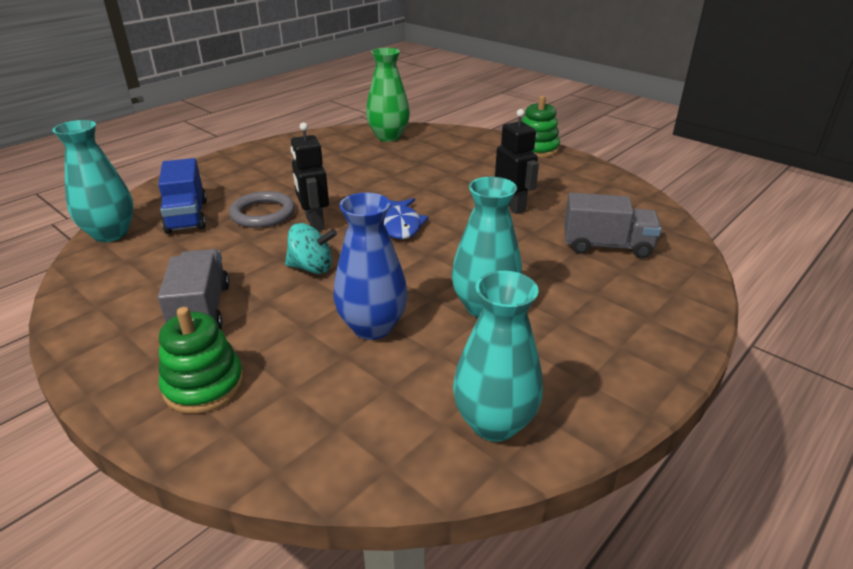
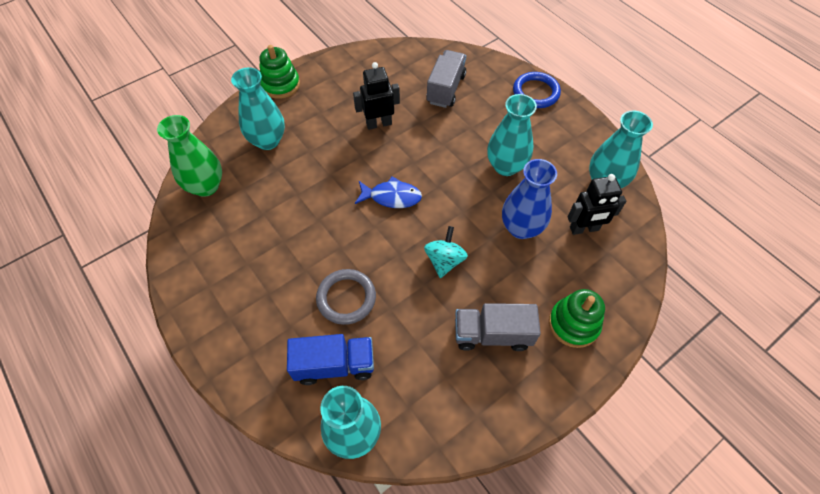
camera: 80 degrees left, 25 degrees up
black robot [291,122,329,231] -> black robot moved to [568,174,626,235]
none -> turquoise vase [231,67,285,150]
none -> blue ring [513,72,561,108]

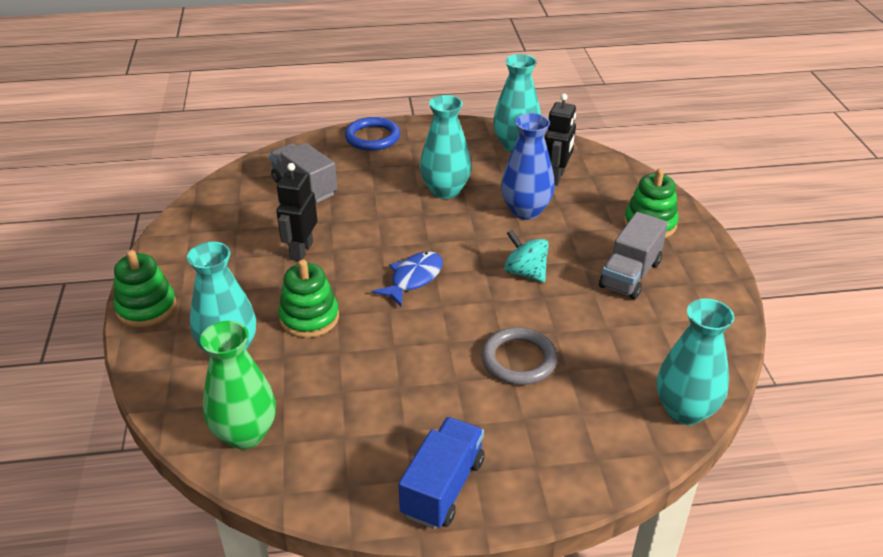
camera: 60 degrees left, 20 degrees down
blue truck [287,334,374,385] -> blue truck moved to [398,417,485,529]
none -> green stacking toy [278,259,339,338]

